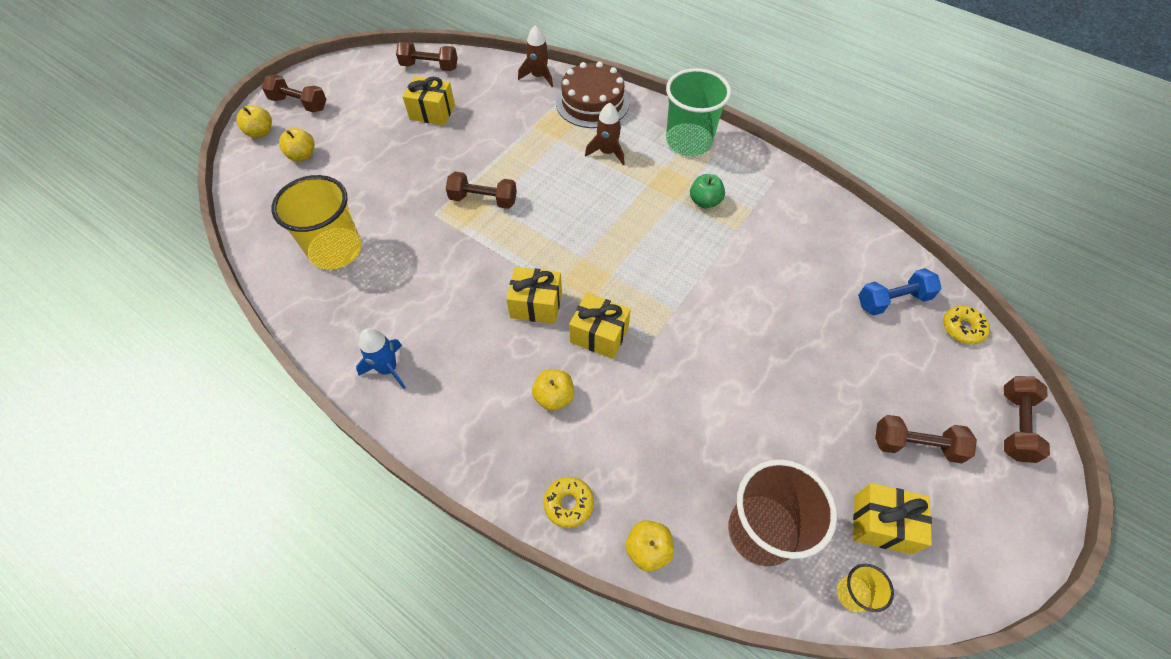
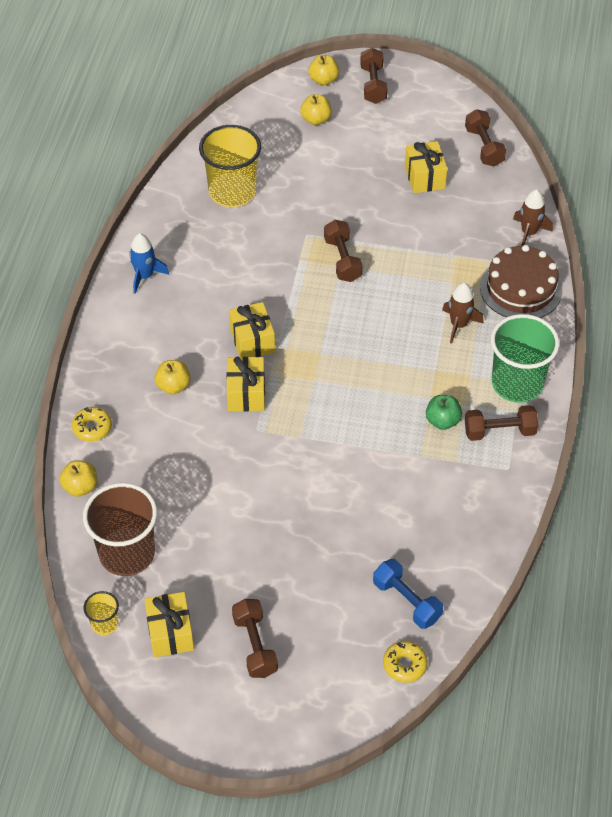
camera: 65 degrees right, 5 degrees down
brown dumbbell [1004,376,1050,463] -> brown dumbbell moved to [465,405,538,441]

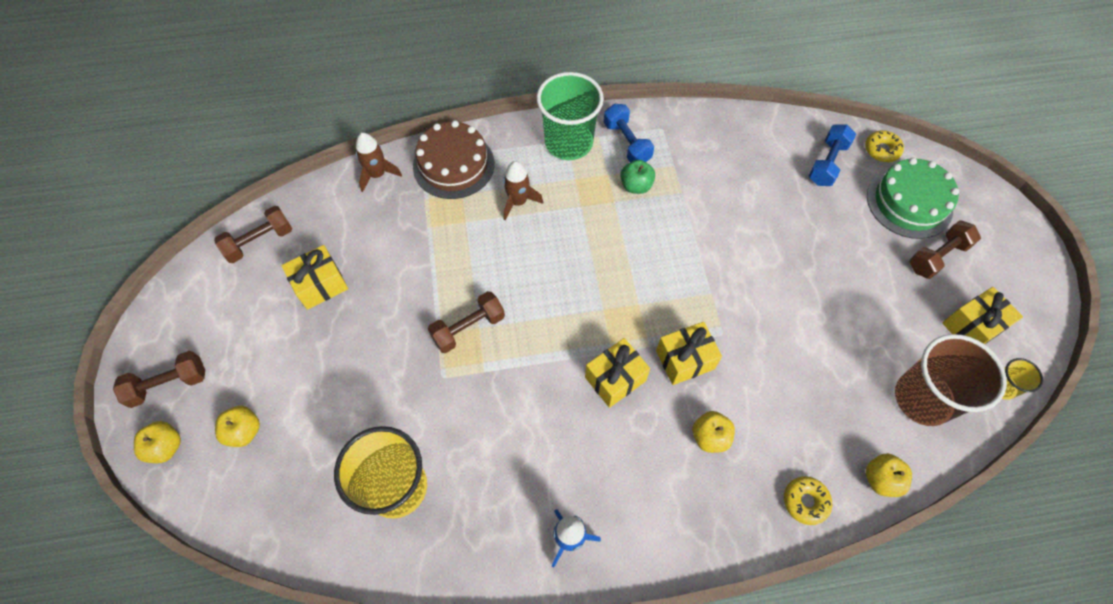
camera: 110 degrees left, 10 degrees up
brown dumbbell [465,405,538,441] -> blue dumbbell [604,104,654,162]
none -> green cake [867,158,959,239]

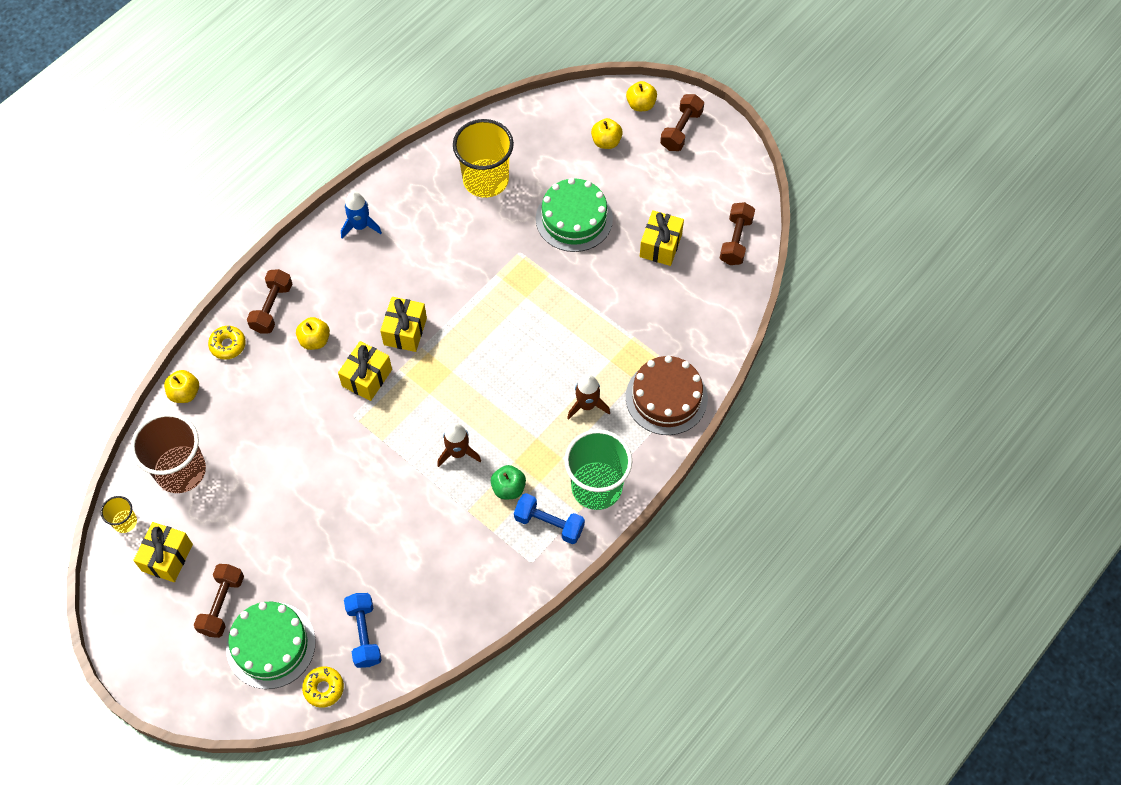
camera: 140 degrees right, 0 degrees up
brown rocket [356,133,402,192] -> brown rocket moved to [437,423,481,467]
brown dumbbell [428,291,505,353] -> brown dumbbell moved to [247,269,292,334]
none -> green cake [536,178,613,252]

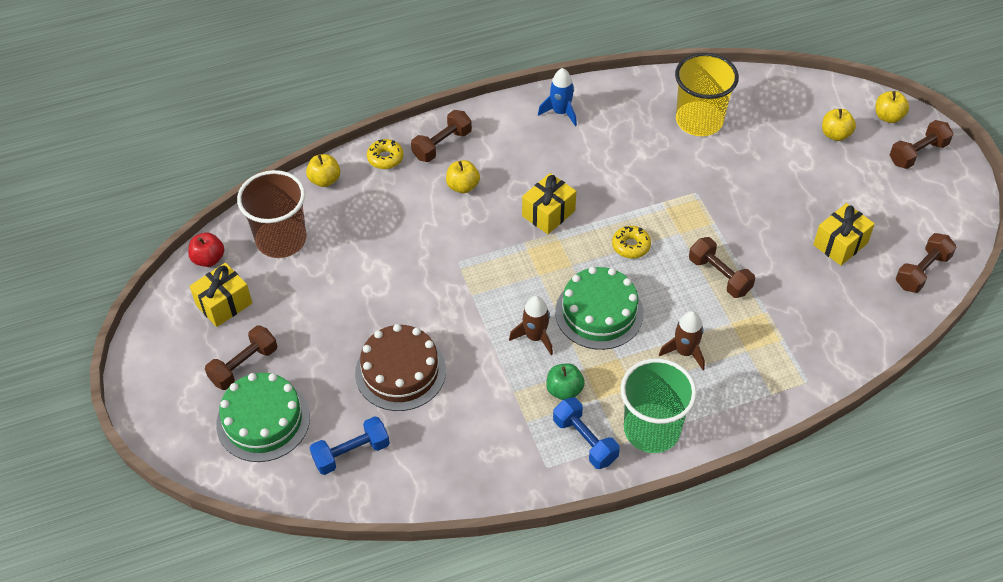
camera: 30 degrees right, 10 degrees down
yellow cup [101,496,137,533] -> red apple [188,233,224,267]
yellow donut [302,666,344,708] -> yellow donut moved to [612,226,651,258]
yellow gift [338,341,392,401] -> none
blue dumbbell [344,593,382,668] -> blue dumbbell turned 45 degrees clockwise [310,416,390,475]
green cake [536,178,613,252] -> green cake moved to [555,267,644,350]
brown cake [626,356,708,435] -> brown cake moved to [355,324,446,411]
none -> brown dumbbell [689,237,755,298]

